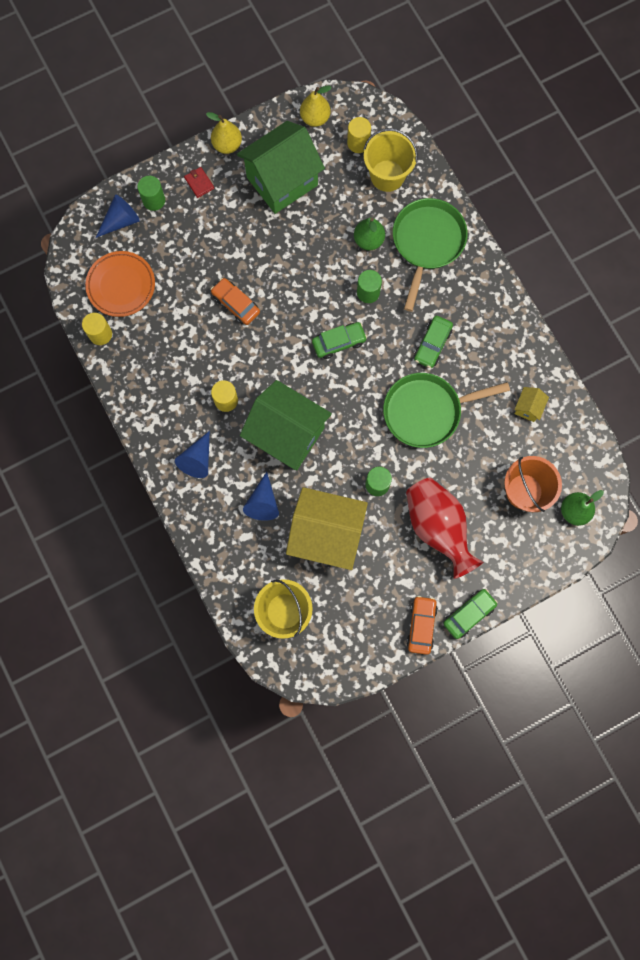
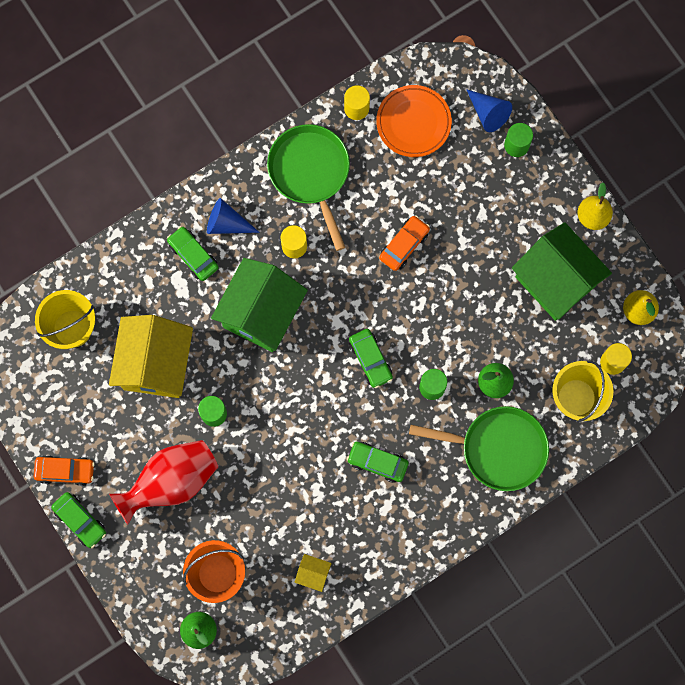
camera: 85 degrees right, 0 degrees up
red wallet [184,167,214,198] -> none
blue cone [243,472,279,521] -> none
green pan [383,373,510,448] -> green pan moved to [267,124,350,251]
none -> green car [167,226,219,281]

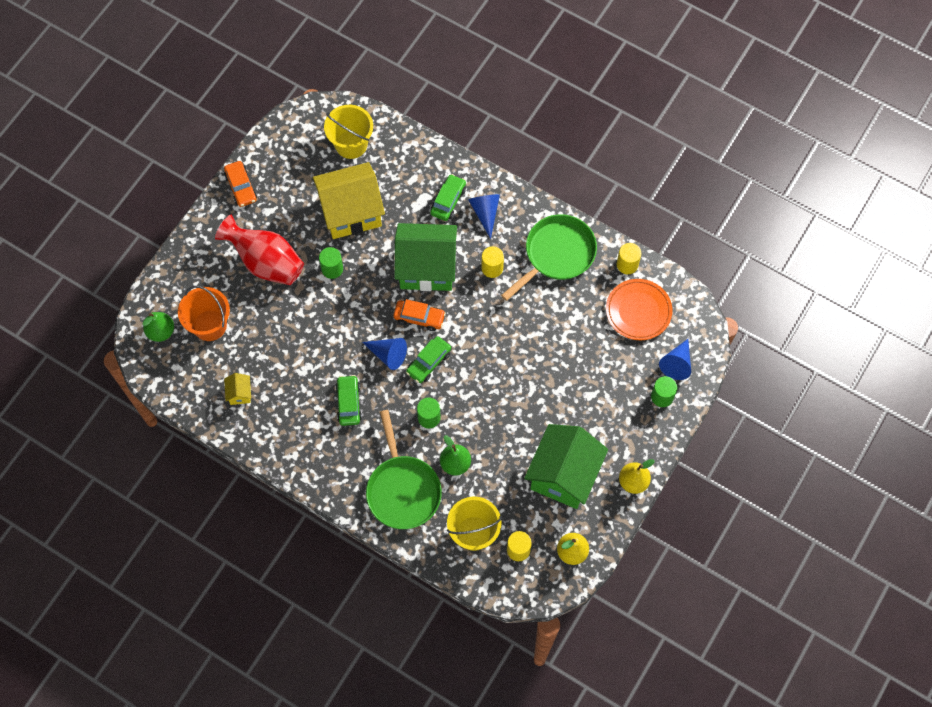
camera: 65 degrees right, 10 degrees down
green car [51,492,106,548] -> none
orange car [379,215,430,271] -> orange car moved to [393,299,446,331]
none -> blue cone [362,338,407,370]

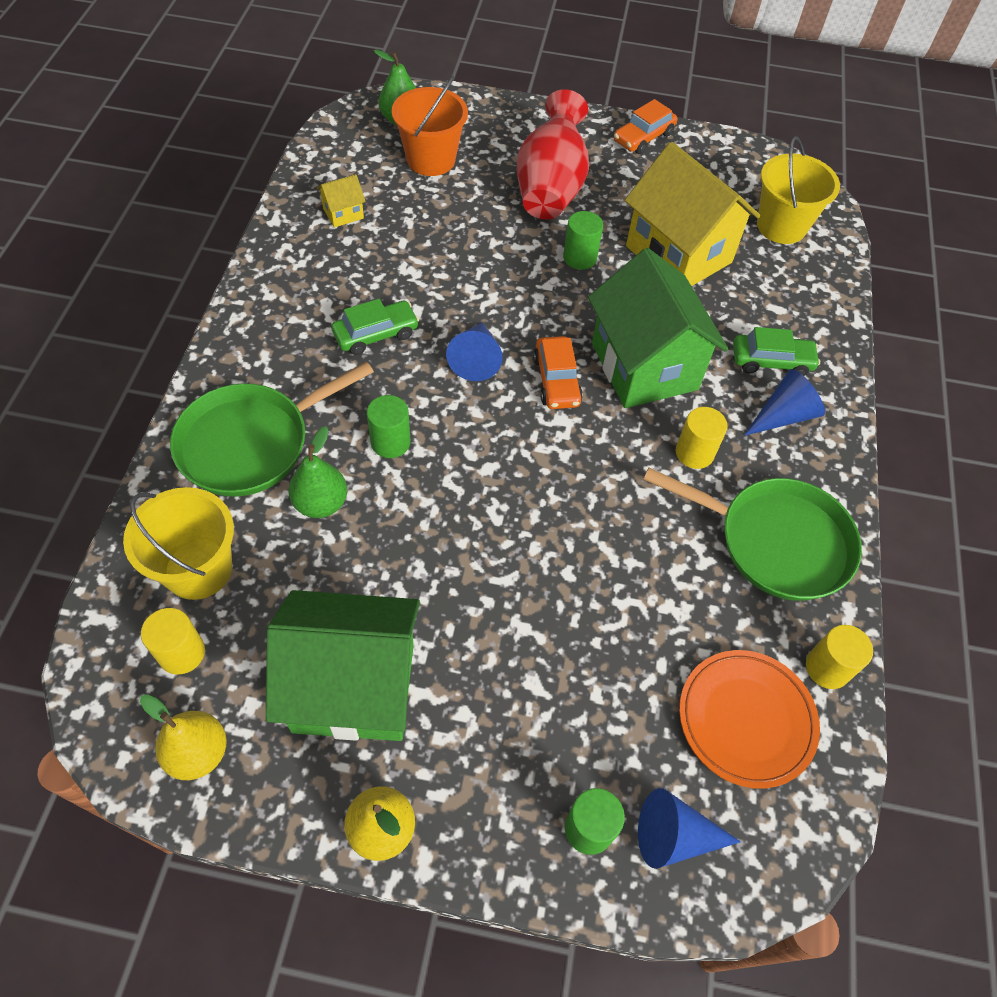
camera: 65 degrees right, 10 degrees down
green car [406,336,451,383] -> none

